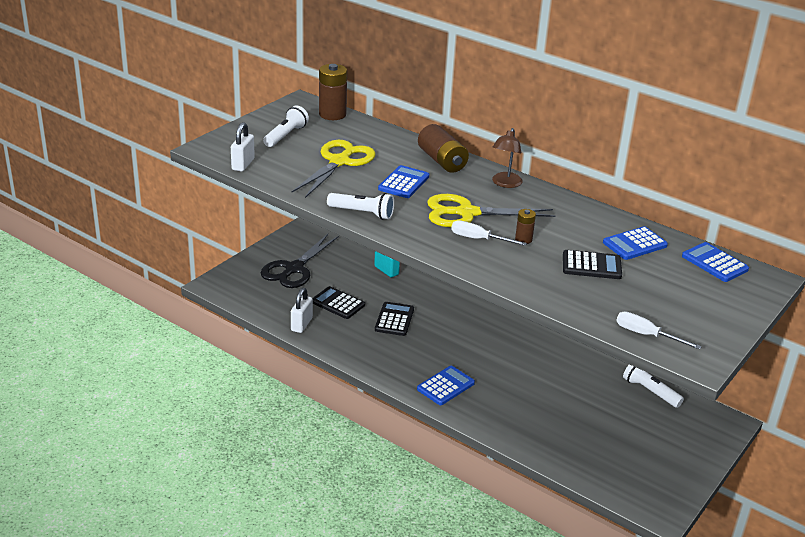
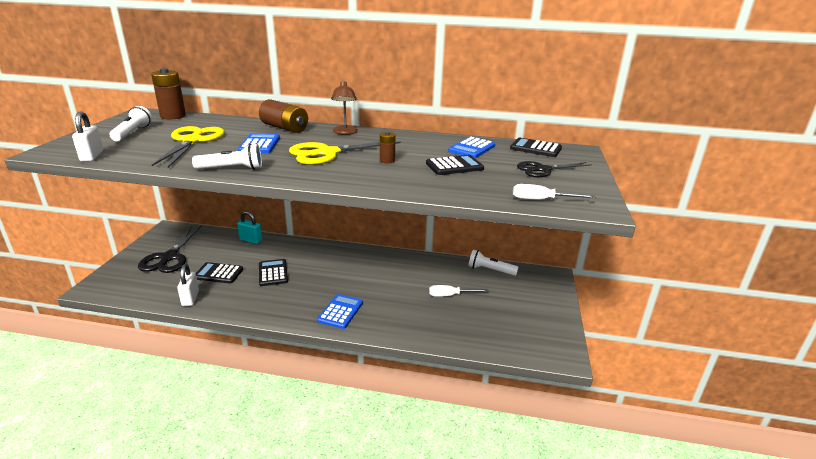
camera: 25 degrees left, 5 degrees down
white screwdriver [451,220,527,246] -> white screwdriver moved to [429,285,488,297]
blue calculator [682,242,749,282] -> black calculator [510,138,562,157]
none -> black scissors [517,161,591,177]

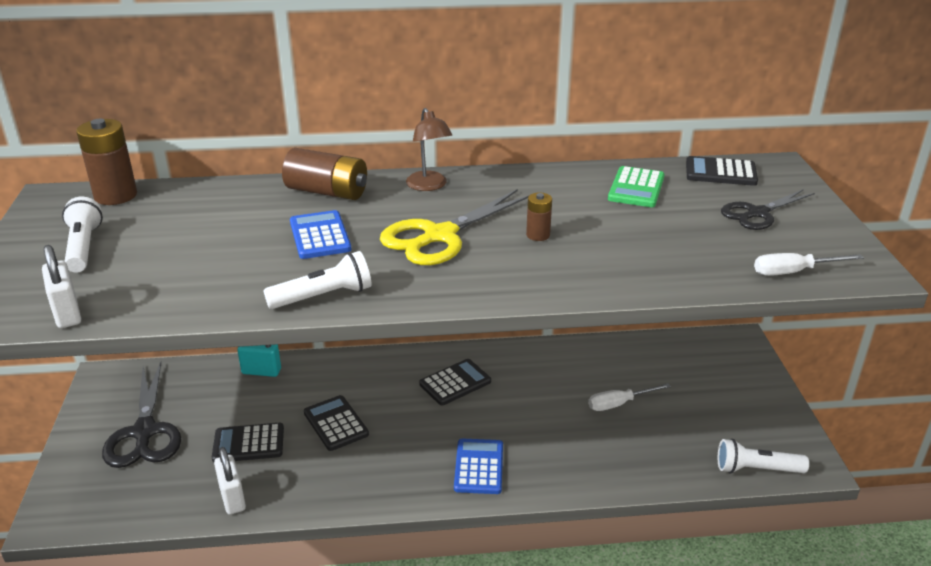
camera: 15 degrees left, 5 degrees up
yellow scissors [152,126,225,168] -> none
black calculator [426,155,484,175] -> black calculator moved to [419,359,491,405]
blue calculator [448,137,495,158] -> green calculator [608,166,665,207]
white flashlight [468,250,518,276] -> white flashlight moved to [718,439,809,473]

